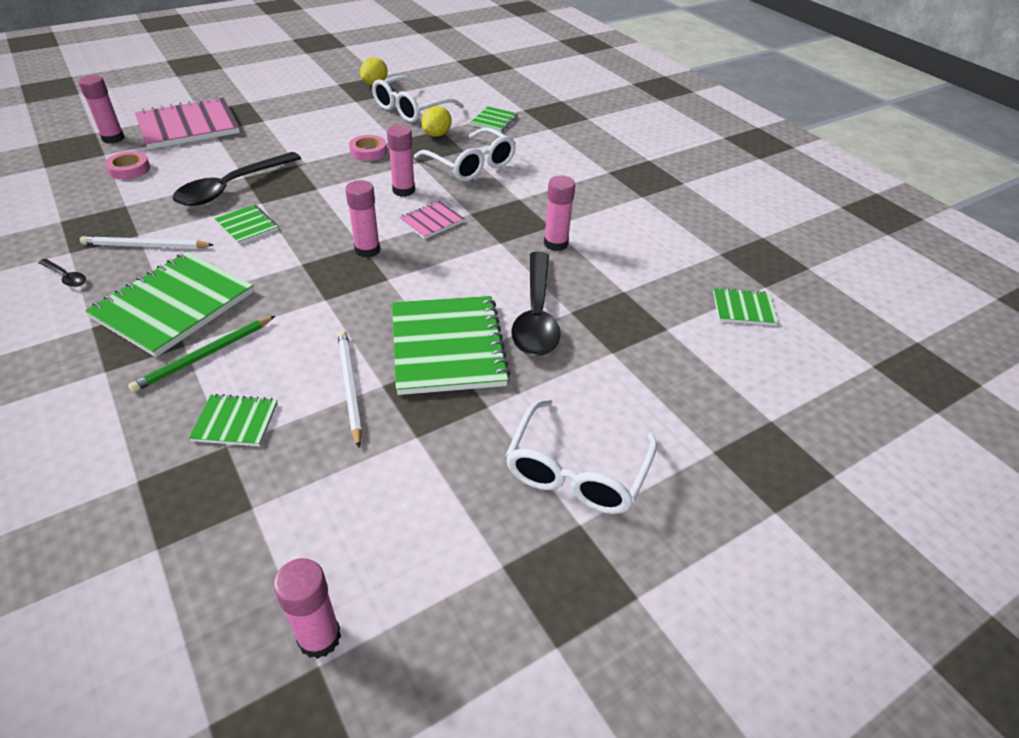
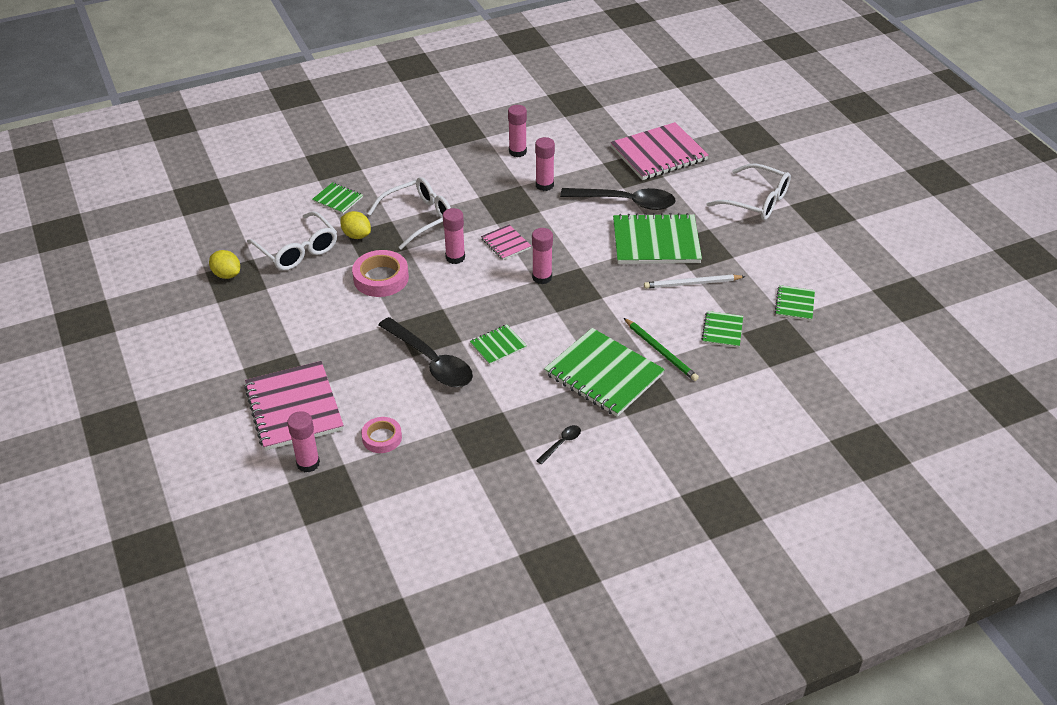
camera: 80 degrees left, 0 degrees up
white pencil [80,236,213,248] -> none
pink glue stick [274,558,341,659] -> pink glue stick moved to [508,105,527,157]
pink tape [349,135,387,161] -> pink tape [352,250,409,297], size x1.59
green notebook [713,287,778,326] -> green notebook moved to [775,285,815,321]
none -> pink notebook [610,122,709,180]

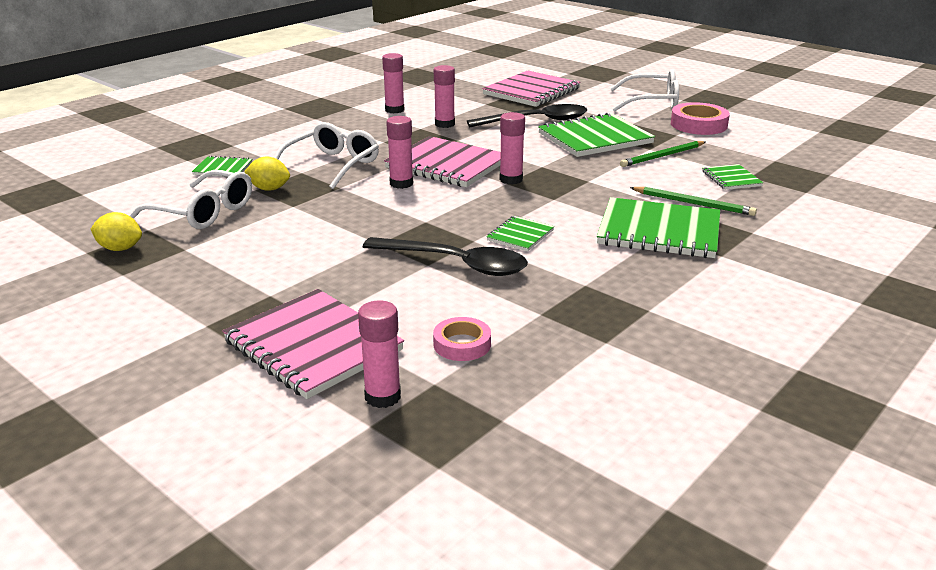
camera: 25 degrees left, 15 degrees down
pink tape [352,250,409,297] -> pink tape moved to [671,102,730,135]
pink notebook [481,224,531,260] -> pink notebook [384,136,501,187], size x2.04
black spoon [536,425,581,464] -> none
white pencil [644,274,746,289] -> green pencil [620,141,705,167]
green notebook [775,285,815,321] -> none

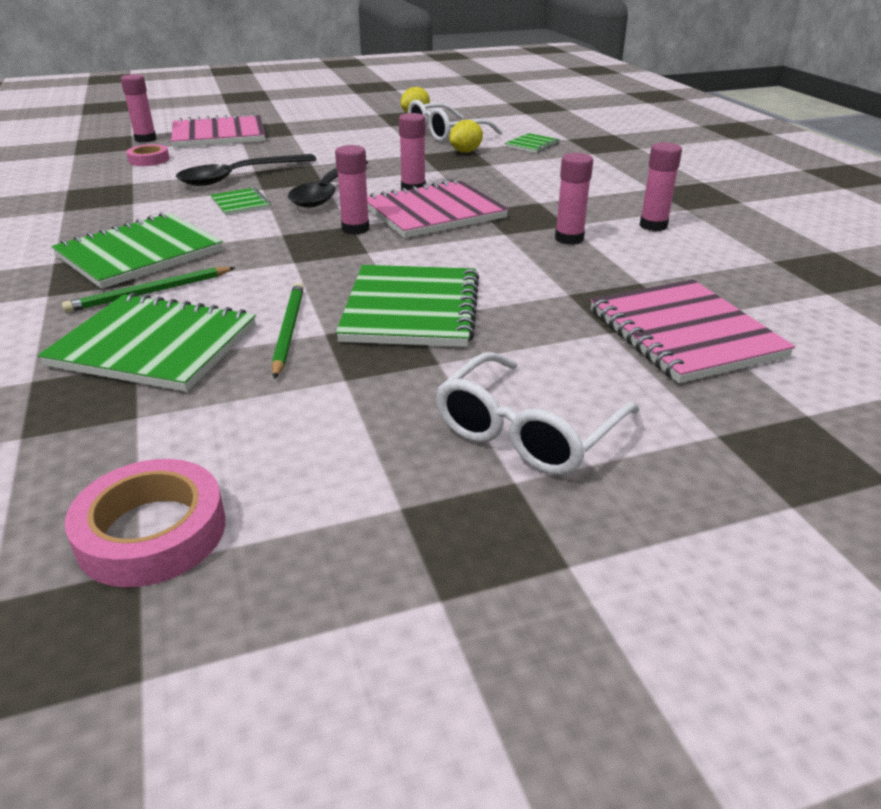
camera: 120 degrees right, 5 degrees up
white glasses [274,122,379,189] -> none
black spoon [467,104,587,127] -> black spoon moved to [288,161,368,208]
pink tape [671,102,730,135] -> pink tape moved to [65,459,225,587]
green notebook [702,164,763,190] -> green notebook [38,293,256,392], size x2.04

